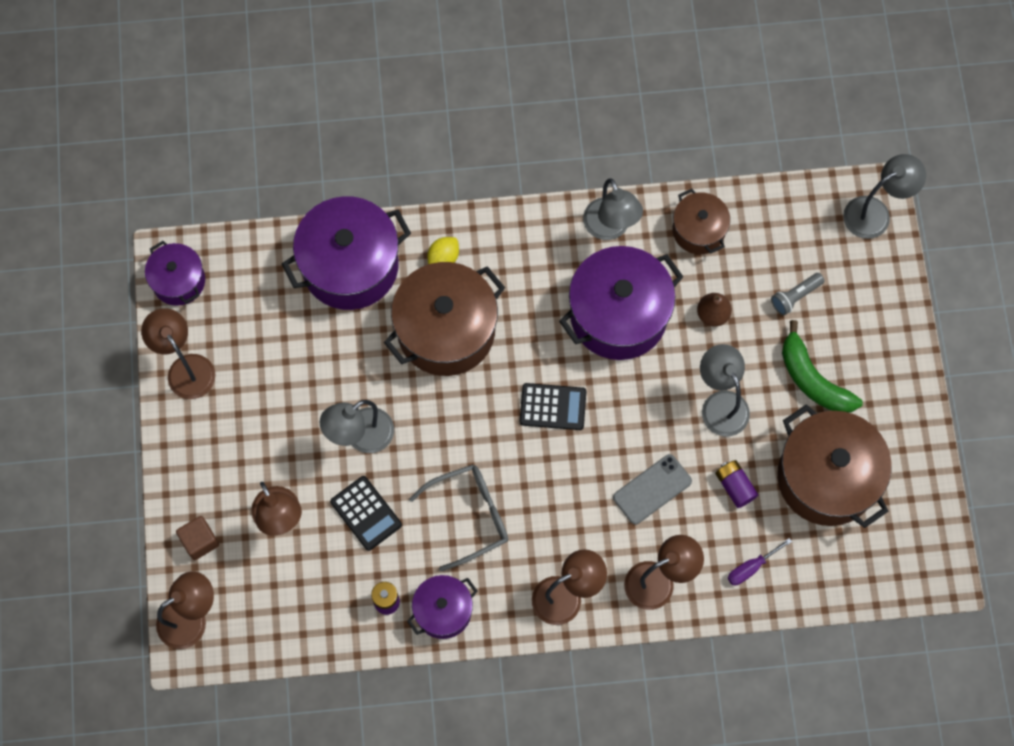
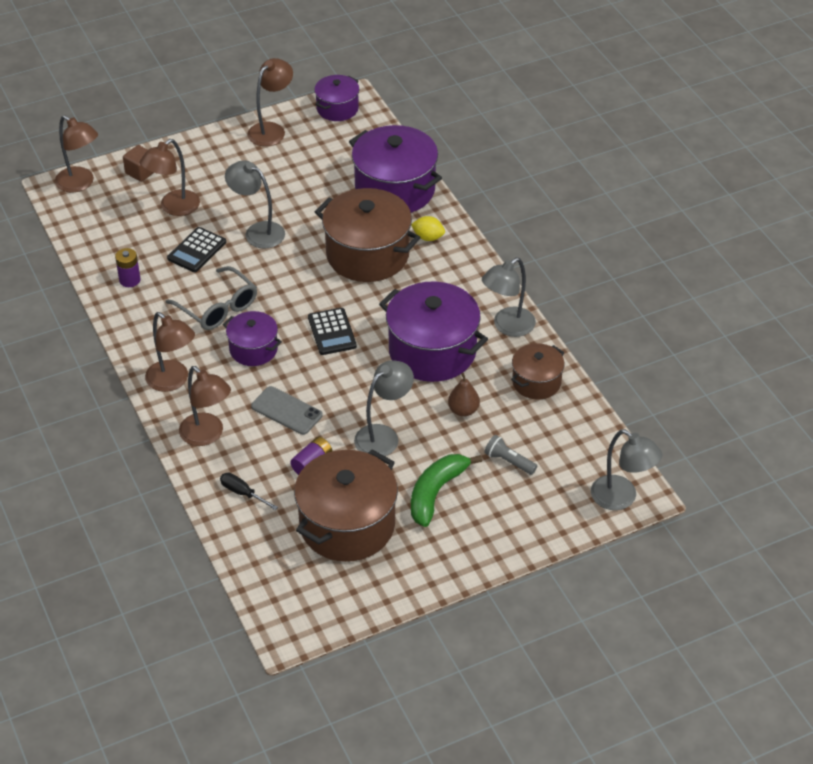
camera: 70 degrees right, 25 degrees down
purple pot [407,575,477,639] -> purple pot moved to [223,311,282,366]
purple screwdriver [728,538,792,585] -> black screwdriver [220,473,278,510]

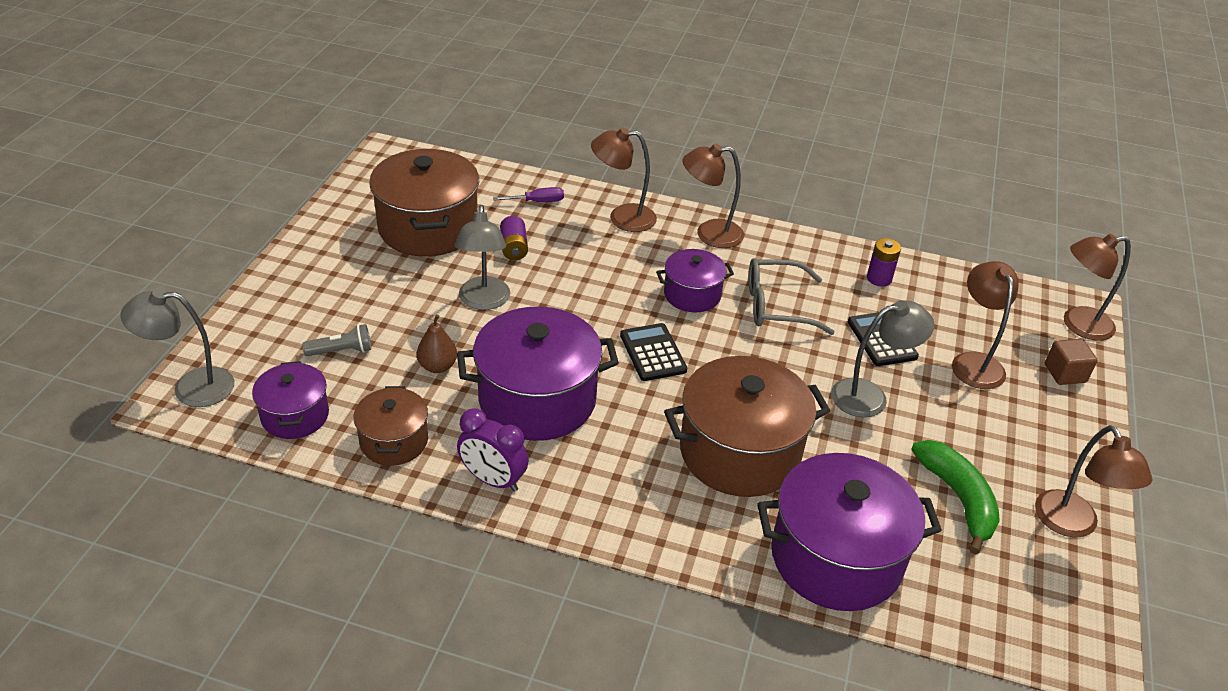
camera: 130 degrees right, 5 degrees down
black screwdriver [220,473,278,510] -> purple screwdriver [493,187,564,202]
grey phone [251,386,323,435] -> none
black calculator [308,308,357,355] -> black calculator turned 45 degrees clockwise [620,323,687,381]
purple pot [314,75,359,121] -> purple pot moved to [252,361,329,439]
yellow lemon [411,216,445,241] -> none
green banana [411,454,482,527] -> green banana moved to [911,440,1000,555]
grey lamp [482,257,536,337] -> purple clock [457,408,528,492]

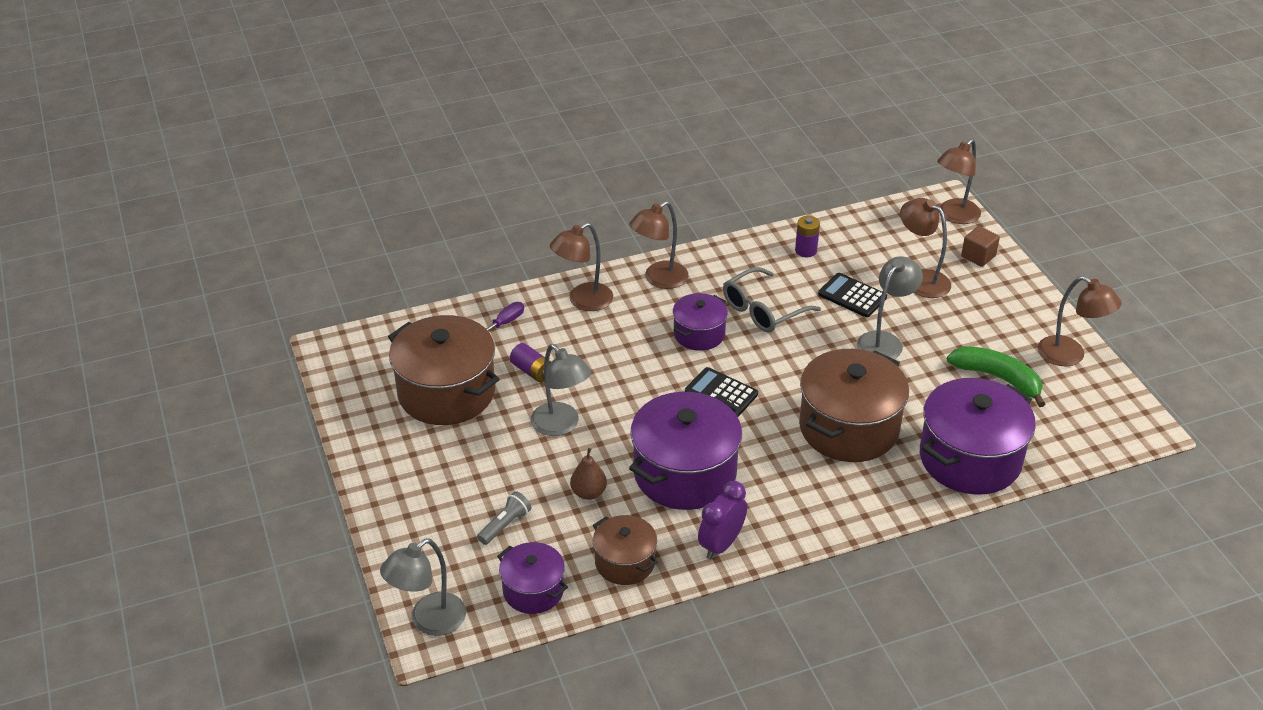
camera: 35 degrees left, 0 degrees up
purple clock [457,408,528,492] -> purple clock turned 135 degrees clockwise [698,481,747,559]

